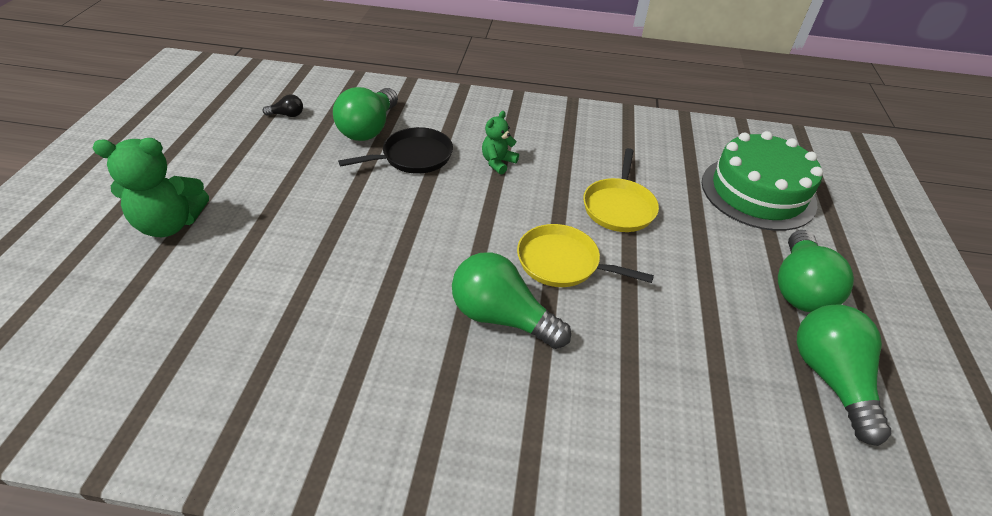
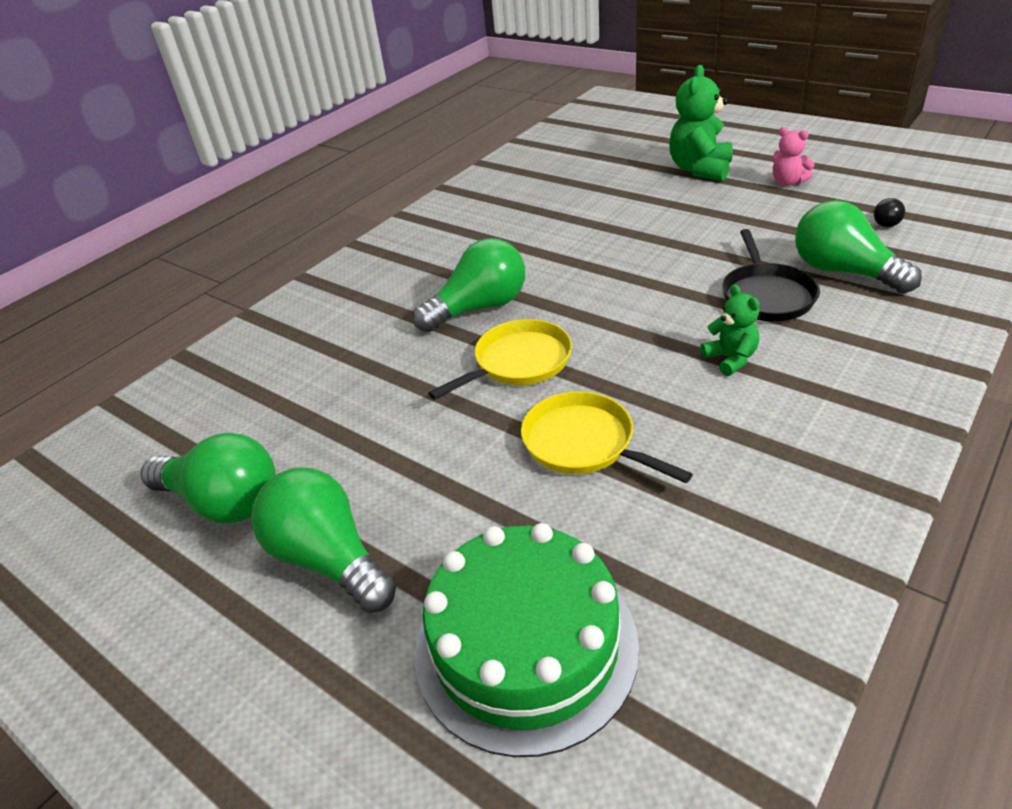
camera: 125 degrees right, 5 degrees down
none -> pink teddy bear [772,127,815,186]

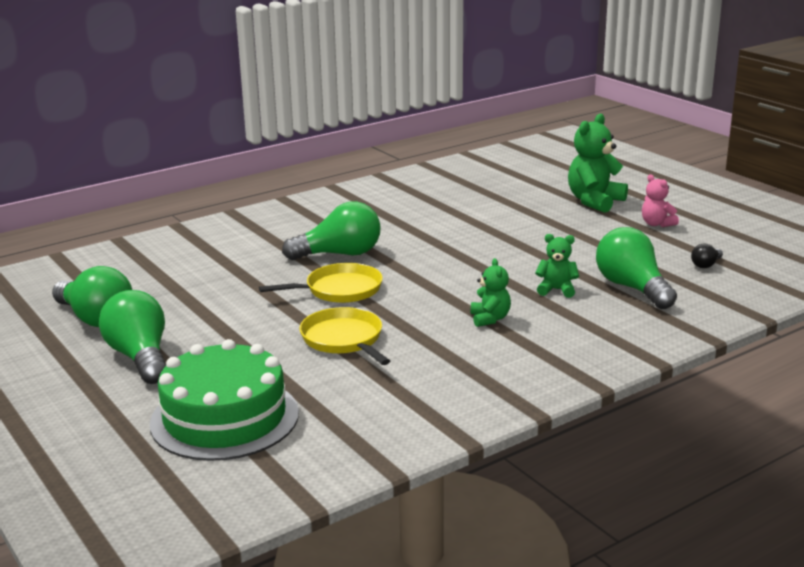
camera: 15 degrees right, 15 degrees down
black pan [722,229,820,321] -> green teddy bear [535,234,579,298]

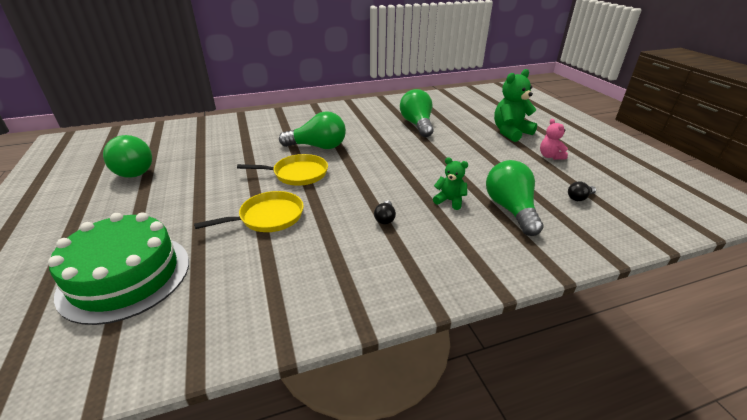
camera: 15 degrees right, 10 degrees up
green light bulb [99,290,166,384] -> green light bulb moved to [400,89,433,137]
yellow pan [300,307,390,365] -> yellow pan turned 75 degrees clockwise [194,191,304,232]
green teddy bear [471,258,511,327] -> black light bulb [374,200,396,225]

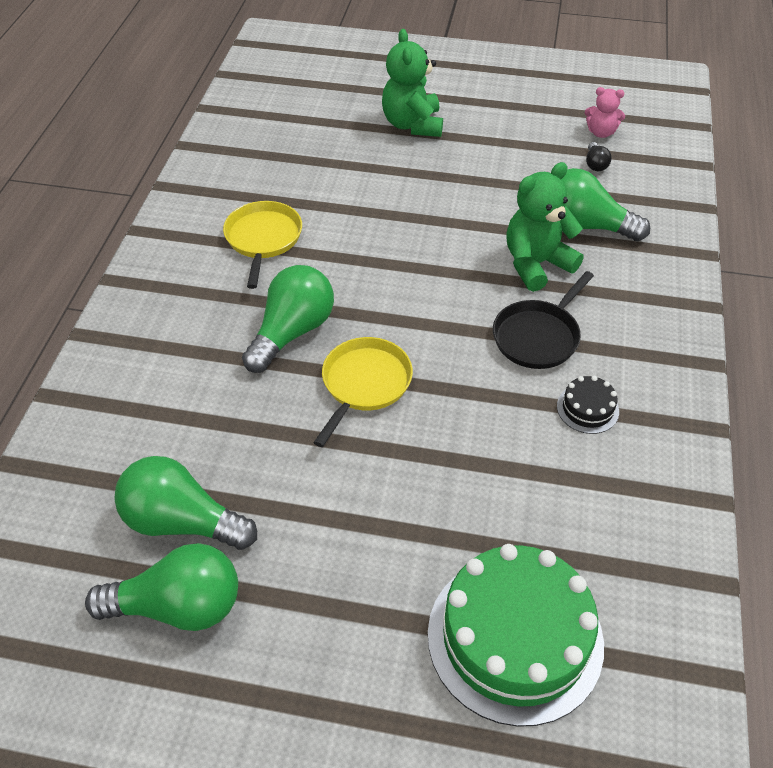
camera: 60 degrees left, 15 degrees up
yellow pan [194,191,304,232] -> yellow pan moved to [223,201,302,289]
black light bulb [374,200,396,225] -> black pan [493,271,594,369]
green light bulb [400,89,433,137] -> green light bulb moved to [114,456,257,550]
green teddy bear [433,157,468,210] -> green teddy bear [506,162,583,292], size x1.77
pink teddy bear [540,119,568,160] -> pink teddy bear moved to [585,87,625,138]
none -> black cake [557,376,619,434]

